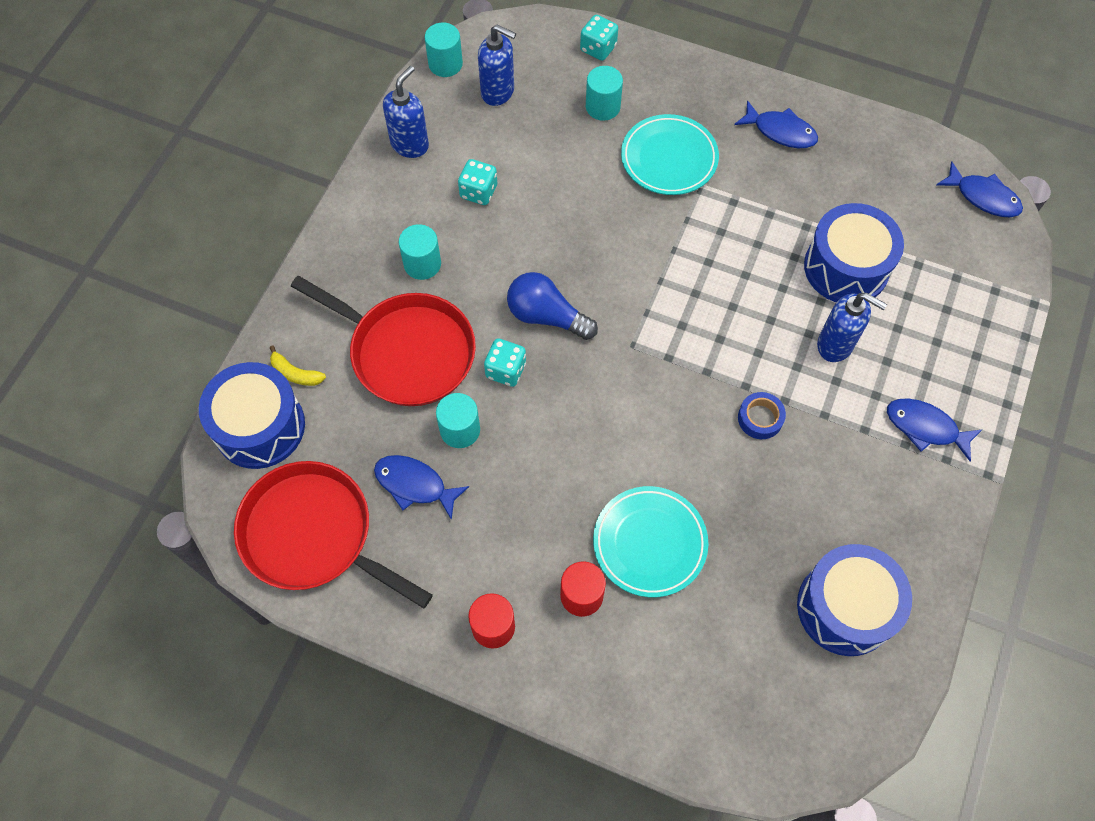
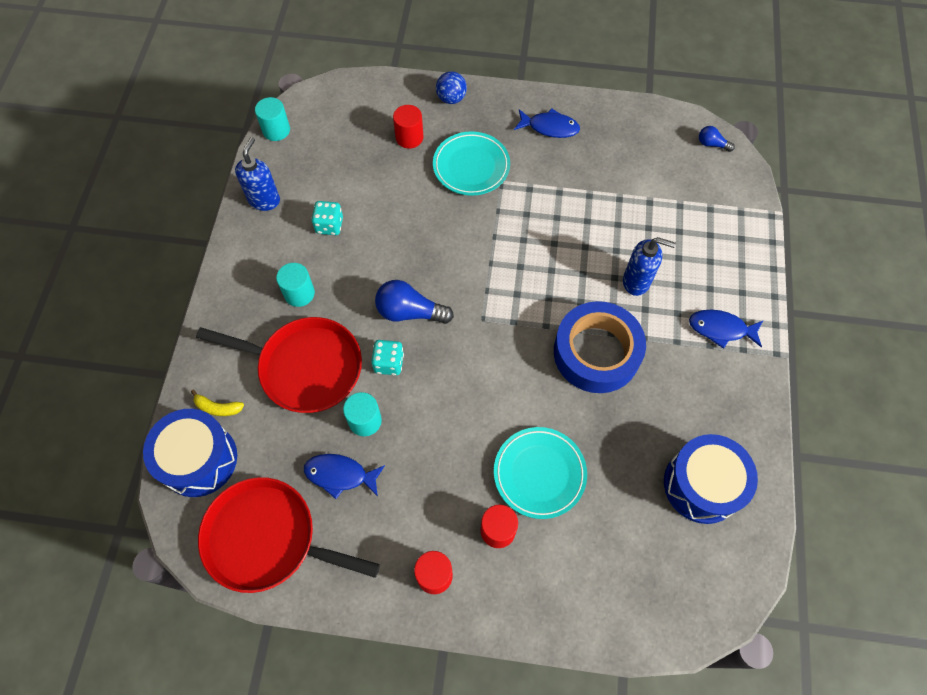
camera: 15 degrees left, 0 degrees up
blue soap dispenser [478,25,516,106] -> none
turquoise dice [580,15,618,61] -> none
turquoise cylinder [586,66,623,121] -> red cylinder [393,105,423,148]
blue tape [738,392,786,439] -> blue tape [554,301,646,393], size x2.41
blue drum [804,203,904,302] -> none
blue fish [936,161,1023,217] -> blue light bulb [699,126,735,152]
none -> blue ball [436,71,467,104]

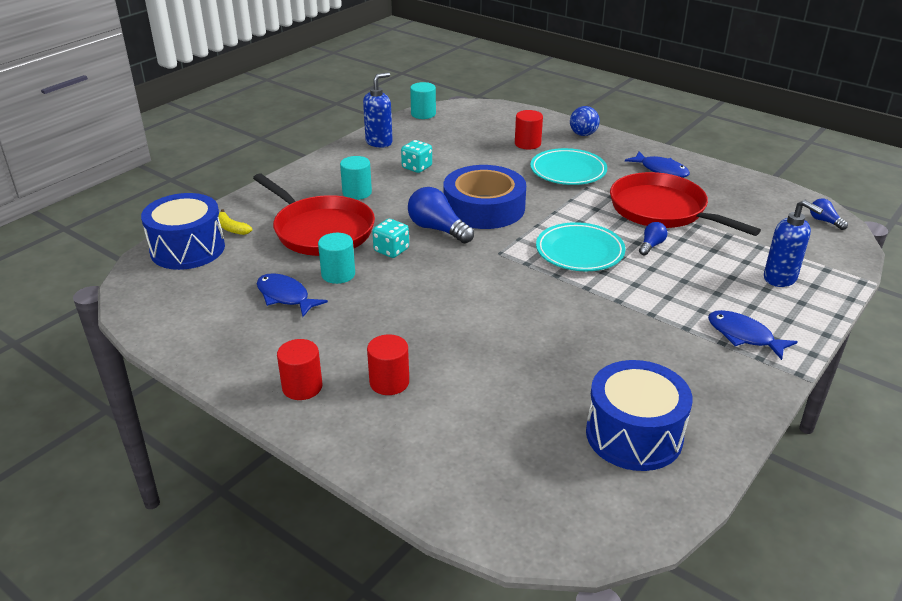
camera: 30 degrees right, 30 degrees down
red pan [198,477,380,593] -> red pan moved to [610,172,761,236]
turquoise plate [494,427,587,519] -> turquoise plate moved to [536,222,626,271]
blue tape [554,301,646,393] -> blue tape moved to [444,165,526,229]
blue soap dispenser [623,237,676,296] -> blue soap dispenser moved to [764,200,823,287]
none -> blue light bulb [639,222,667,256]

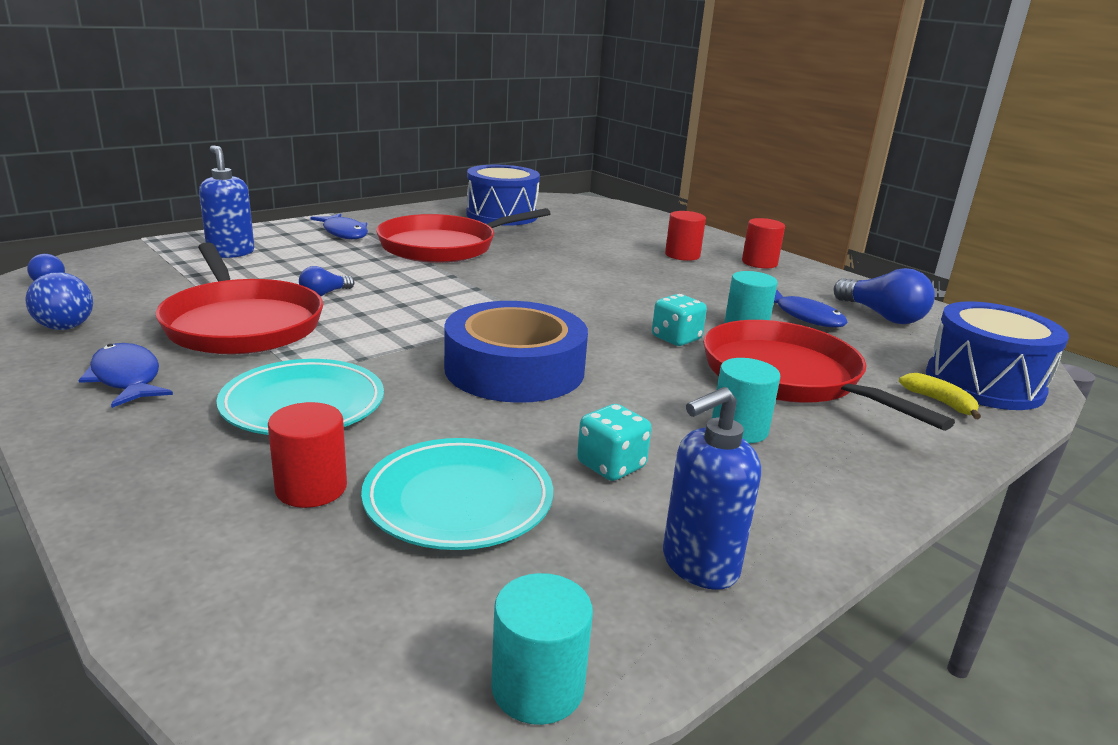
camera: 170 degrees left, 10 degrees down
blue light bulb [408,187,474,243] -> blue light bulb moved to [833,268,935,324]
turquoise plate [536,222,626,271] -> turquoise plate moved to [361,438,553,550]
blue ball [570,106,600,136] -> blue ball moved to [25,272,93,330]
none -> red pan [376,208,551,263]

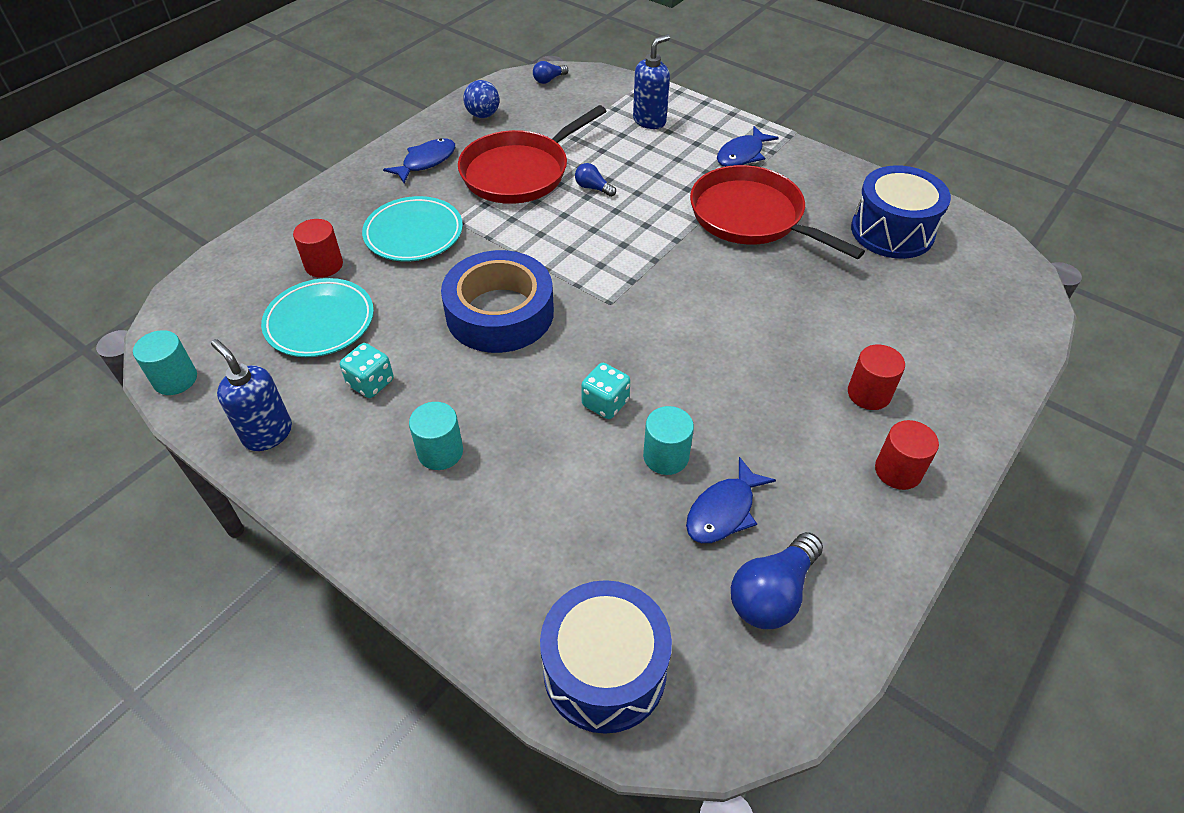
camera: 80 degrees right, 25 degrees up
red pan [703,320,955,431] -> none
yellow banana [899,373,981,419] -> none

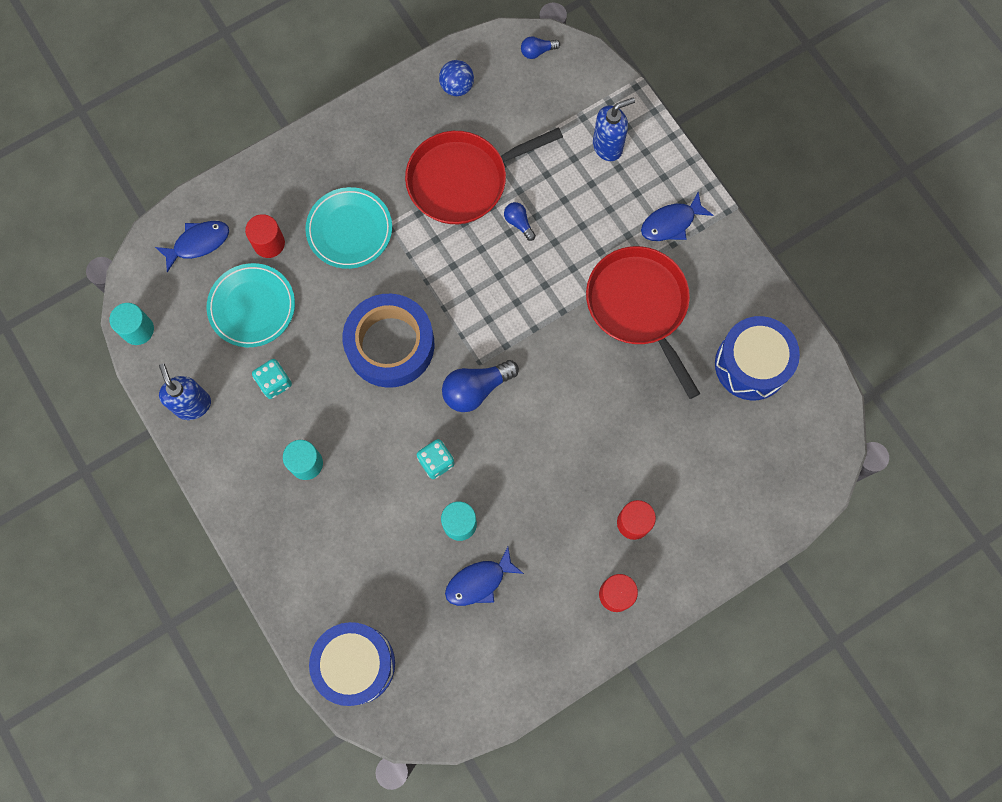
camera: 20 degrees right, 25 degrees up
blue fish [383,138,455,183] -> blue fish moved to [155,221,229,273]
blue light bulb [731,532,823,629] -> blue light bulb moved to [442,360,519,412]

